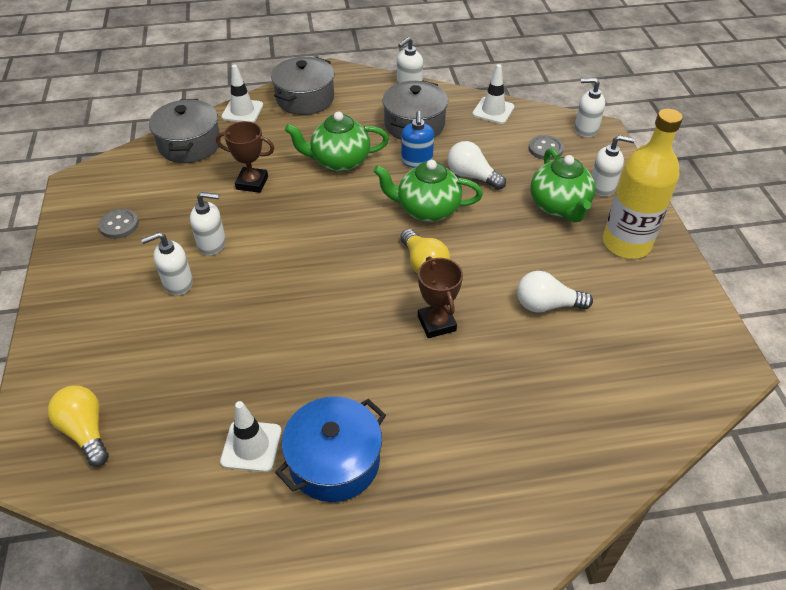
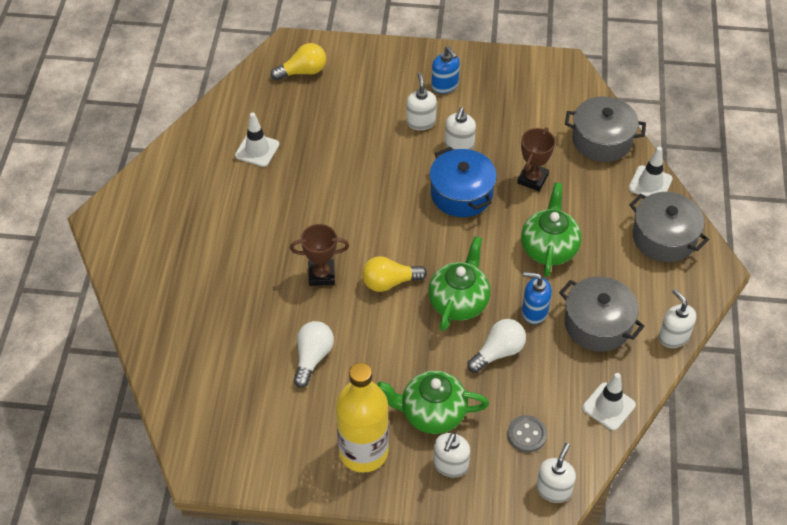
camera: 105 degrees right, 5 degrees up
grey button [98,209,139,239] -> none
blue pot [275,397,386,502] -> blue pot moved to [429,147,497,217]
none -> blue soap dispenser [431,46,460,94]

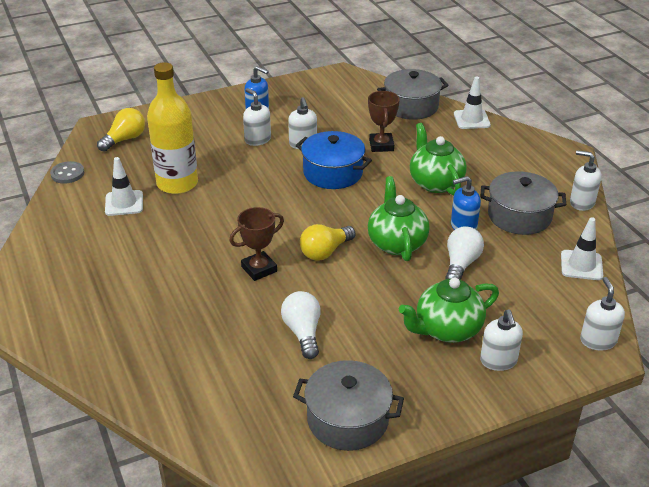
camera: 30 degrees left, 15 degrees down
yellow bottle [336,362,389,473] -> yellow bottle moved to [147,62,198,194]
grey button [507,415,547,452] -> grey button moved to [50,161,84,184]
grey pot [629,192,709,262] -> grey pot moved to [293,360,404,451]

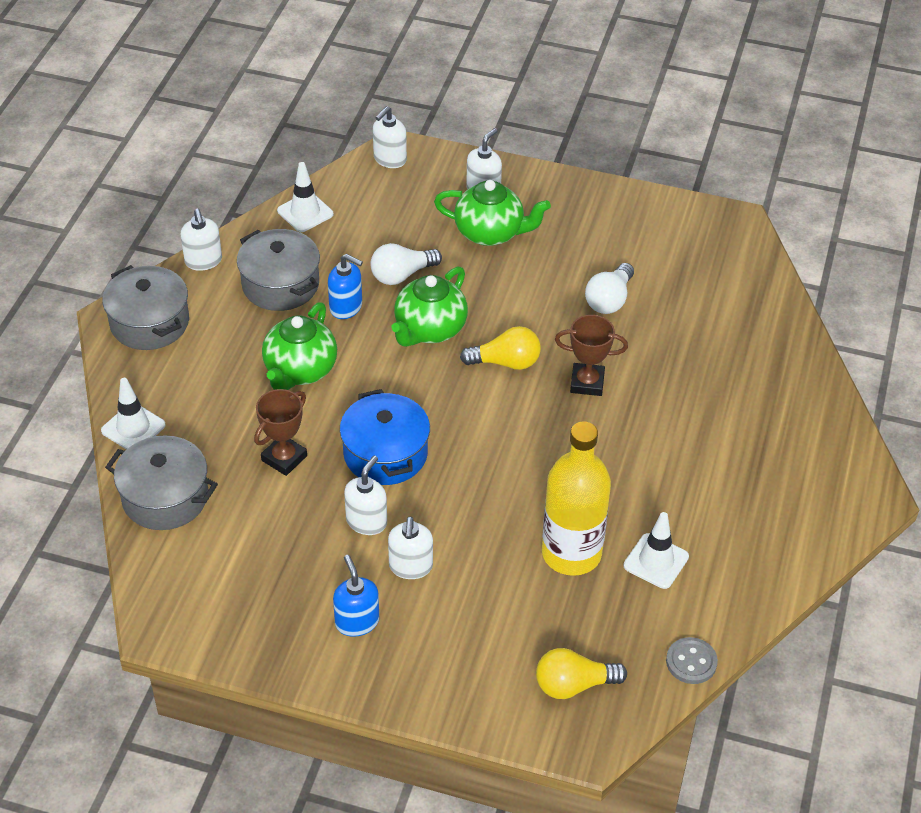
camera: 140 degrees left, 10 degrees up
grey pot [293,360,404,451] -> grey pot moved to [102,265,189,350]

